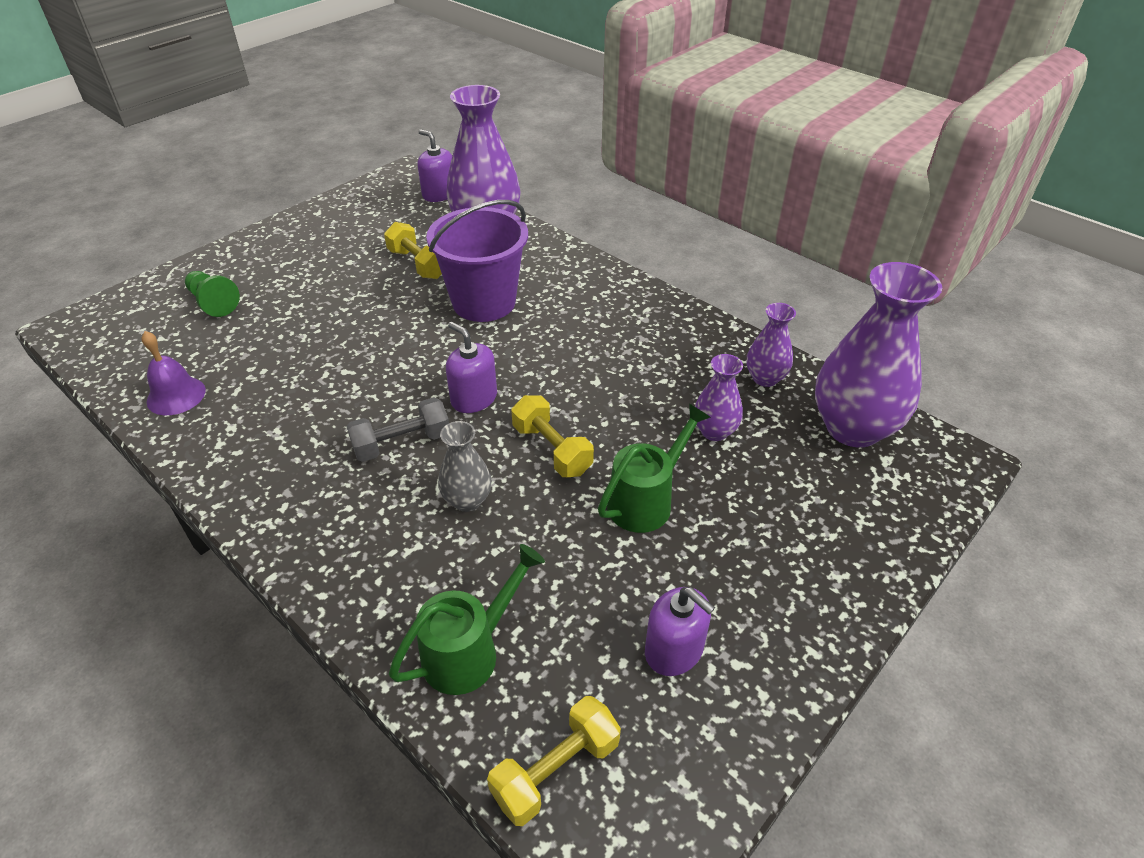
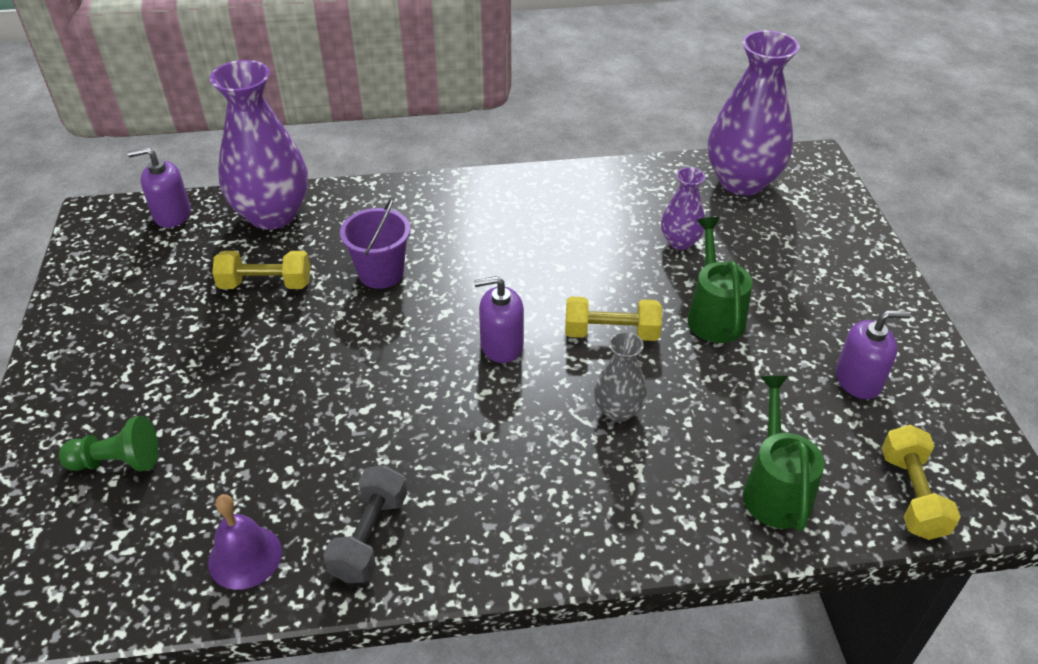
camera: 50 degrees left, 0 degrees up
grey dumbbell [346,397,449,462] -> grey dumbbell moved to [323,465,407,583]
purple bucket [426,200,528,322] -> purple bucket [340,198,410,289], size x0.63
purple vase [747,303,796,387] -> none

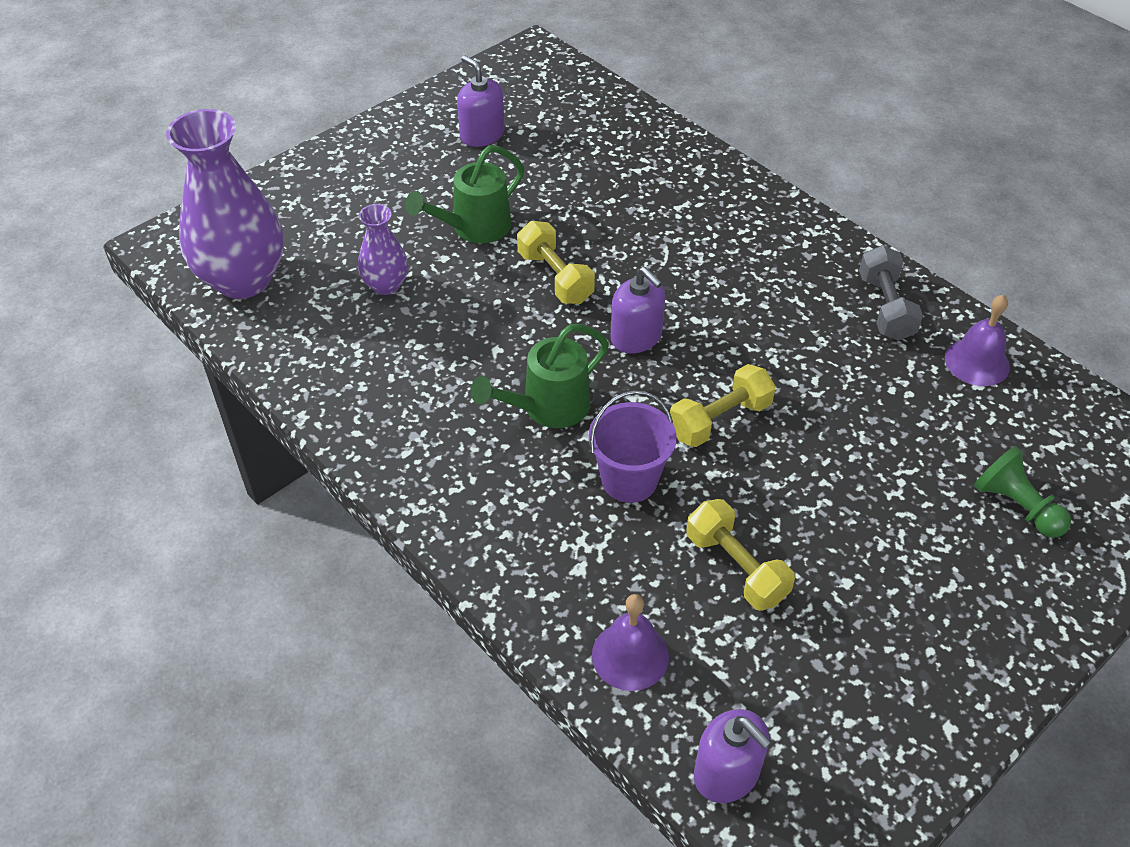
camera: 125 degrees left, 5 degrees up
purple vase [210,60,308,230] -> purple bell [592,594,669,691]
grey dumbbell [323,465,407,583] -> grey dumbbell turned 75 degrees counterclockwise [859,245,923,341]
grey vase [594,332,647,422] -> none
green watering can [743,376,824,531] -> green watering can moved to [471,324,609,428]
yellow dumbbell [882,425,961,540] -> yellow dumbbell moved to [670,364,776,447]

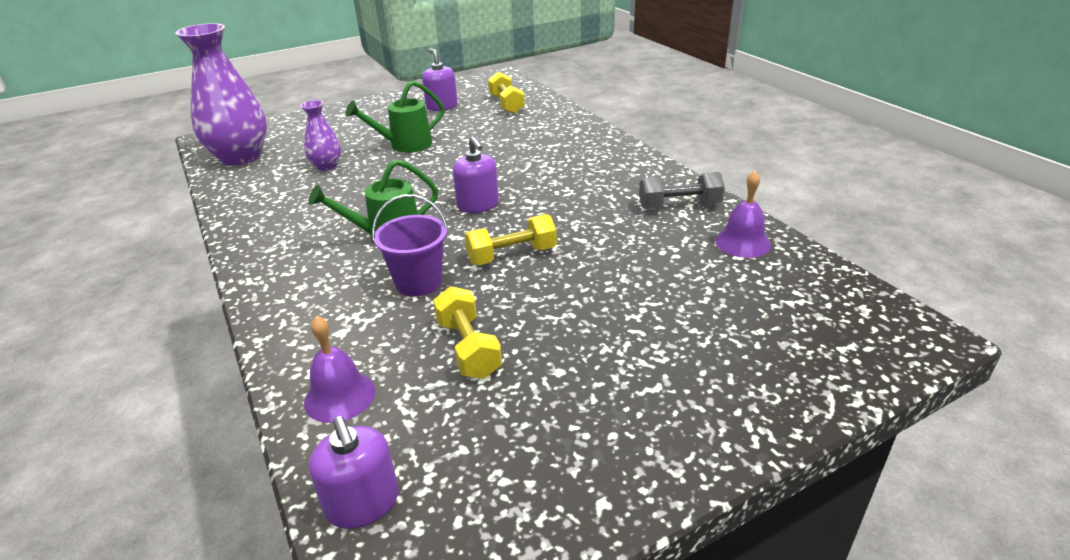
camera: 15 degrees right, 15 degrees down
yellow dumbbell [517,221,595,304] -> yellow dumbbell moved to [488,72,525,114]
grey dumbbell [859,245,923,341] -> grey dumbbell turned 75 degrees clockwise [639,172,725,209]
green pawn [974,446,1071,538] -> none

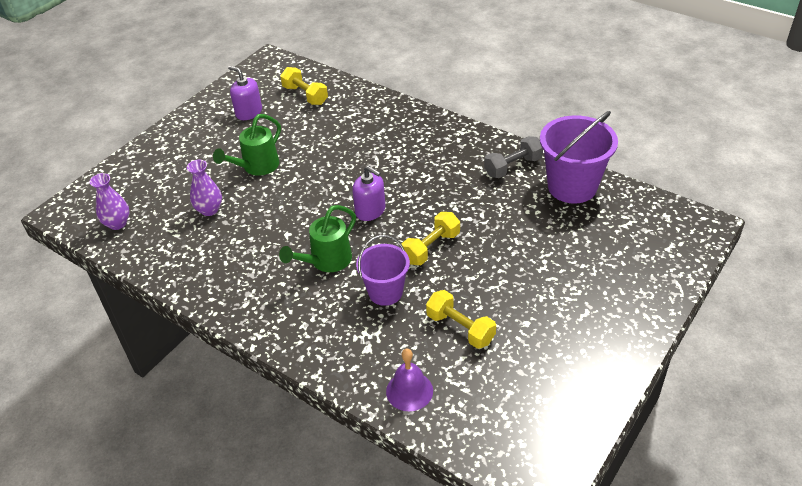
camera: 25 degrees left, 10 degrees up
purple vase [175,23,267,166] -> purple vase [90,173,130,230], size x0.50
purple soap dispenser [309,416,399,529] -> none
purple bell [715,171,771,258] -> purple bucket [540,111,618,204]

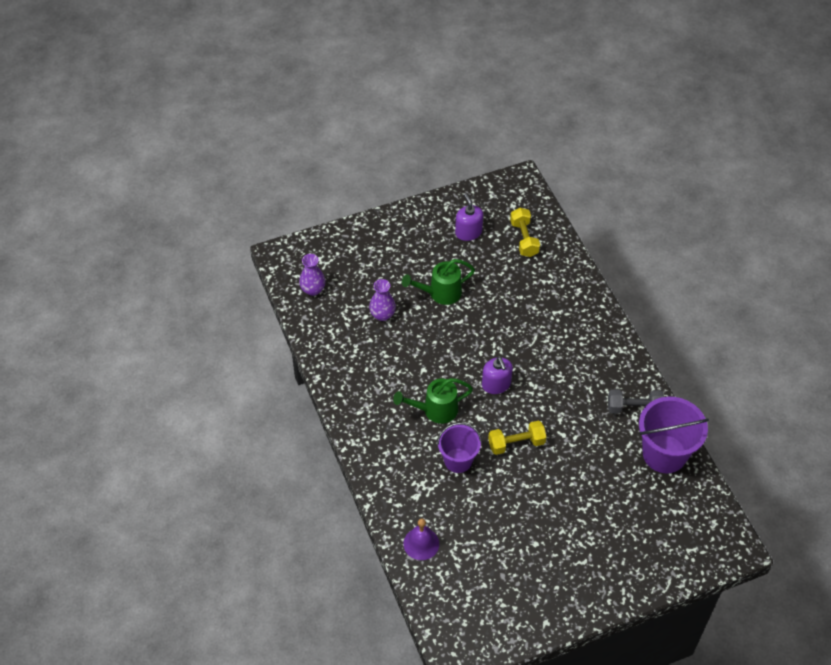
camera: 30 degrees right, 10 degrees up
yellow dumbbell [426,290,496,349] -> none

